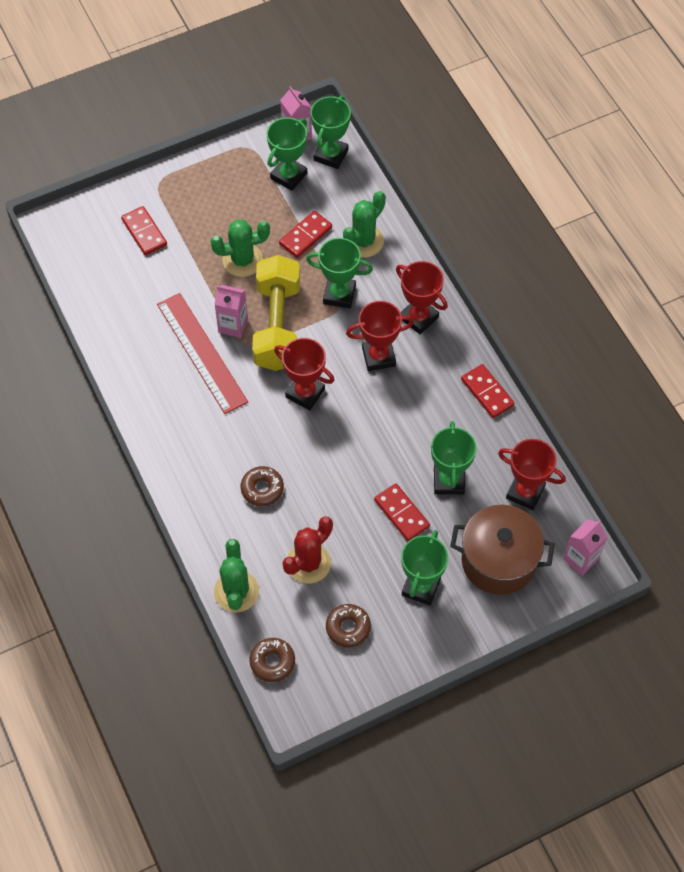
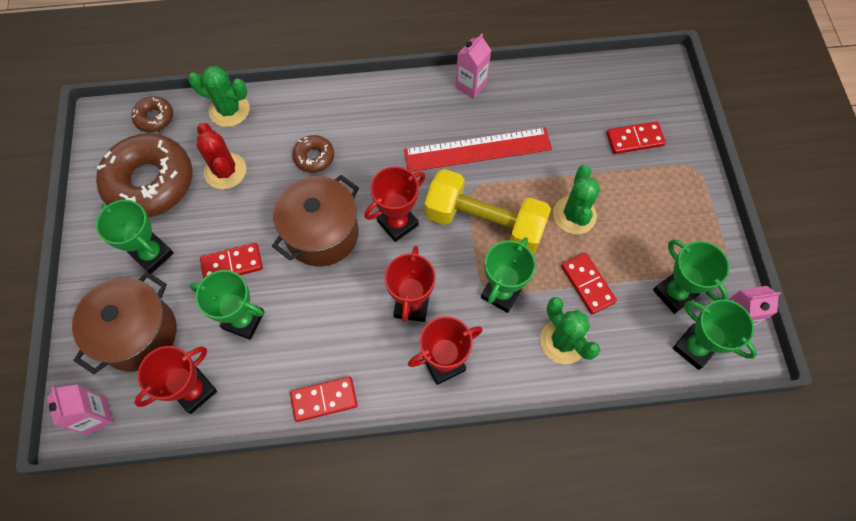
camera: 110 degrees right, 5 degrees up
pink carton [214,285,248,338] -> pink carton moved to [456,34,491,99]
brown donut [326,604,371,647] -> brown donut [96,133,192,218], size x2.17
none -> brown pot [272,175,359,266]

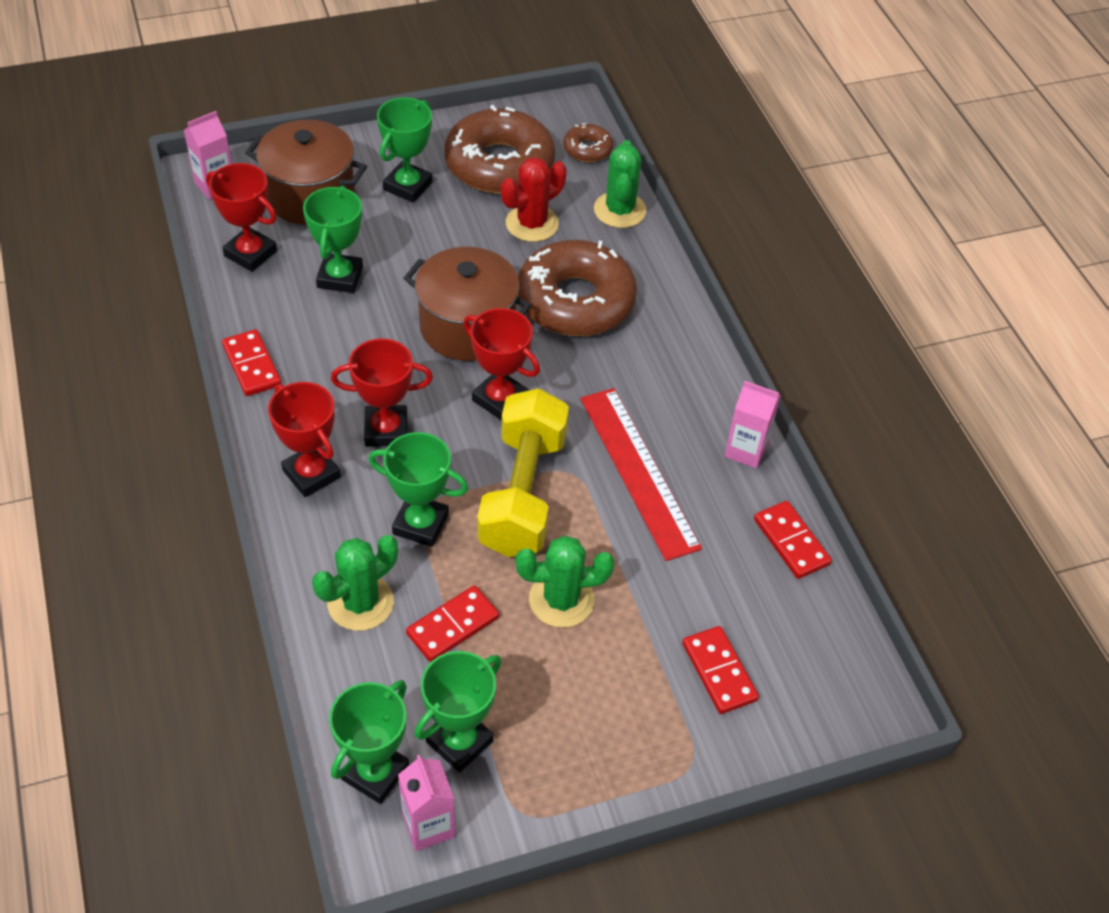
camera: 75 degrees right, 15 degrees down
red domino [200,243,263,279] -> red domino moved to [754,501,832,579]
brown donut [293,135,334,173] -> brown donut [517,240,637,336], size x2.17

